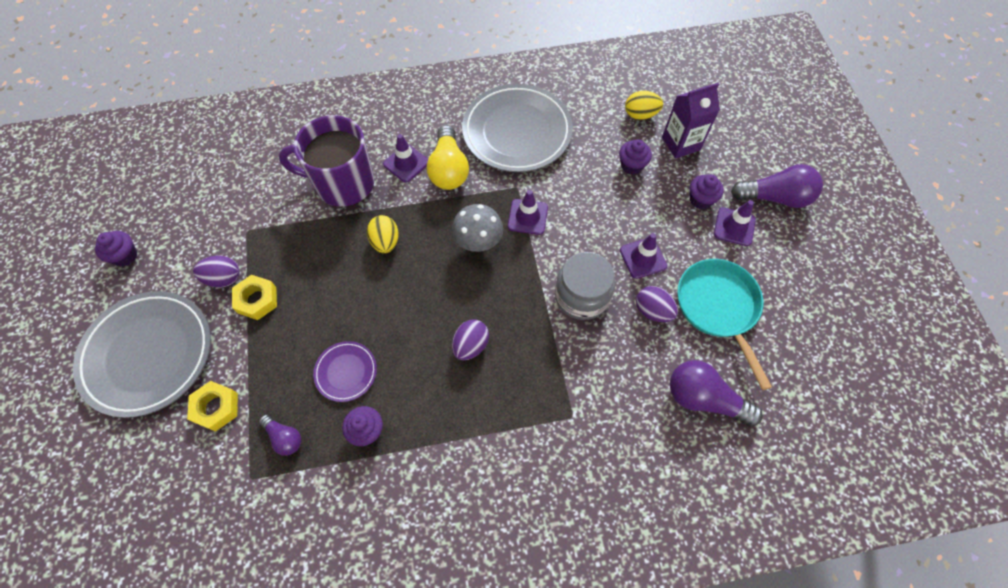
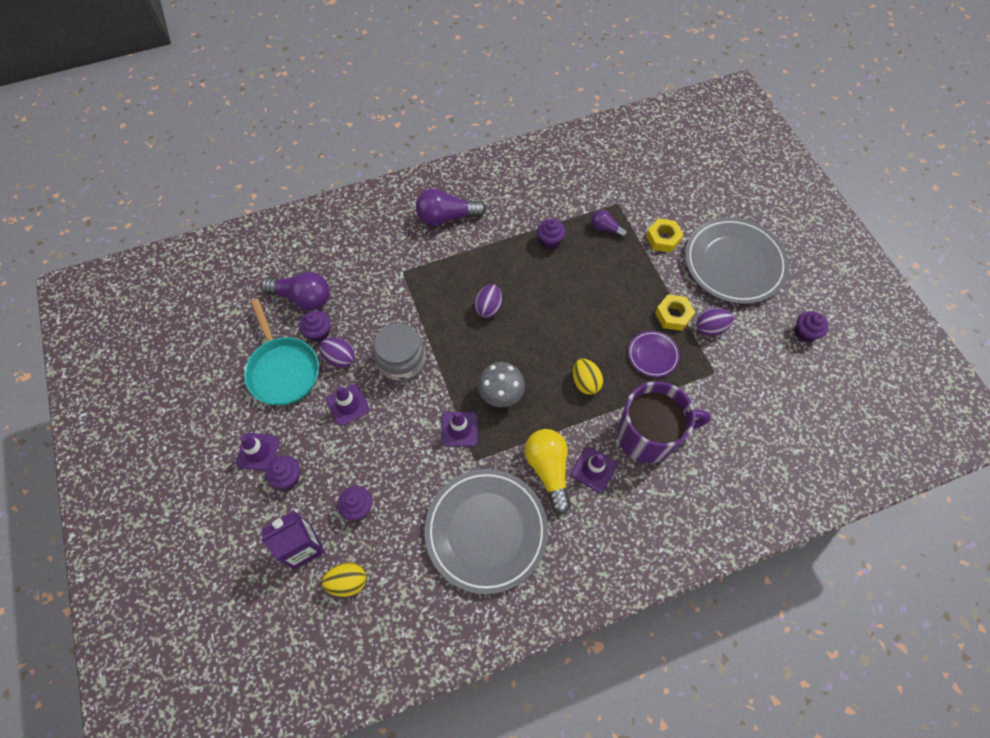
camera: 170 degrees right, 0 degrees up
purple plate [313,341,377,402] -> purple plate moved to [628,331,680,377]
purple light bulb [731,164,823,208] -> purple light bulb moved to [416,189,486,226]
none -> purple cupcake [300,311,331,342]

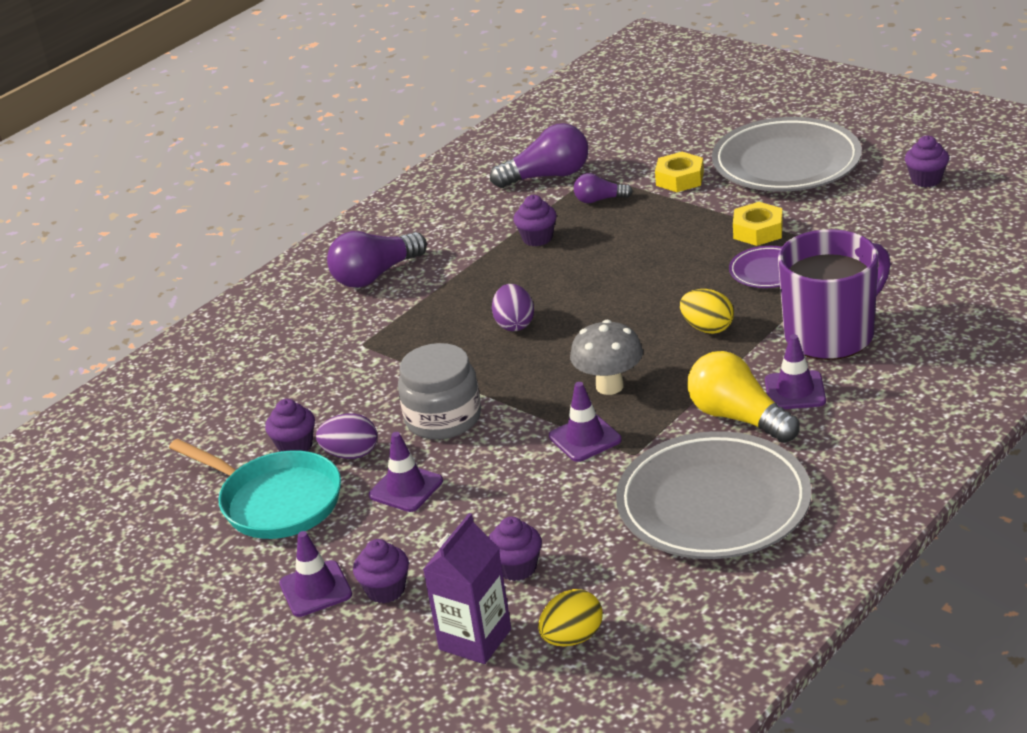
camera: 25 degrees left, 30 degrees down
purple light bulb [261,272,330,311] -> purple light bulb moved to [490,123,588,188]
purple egg [696,308,734,336] -> none

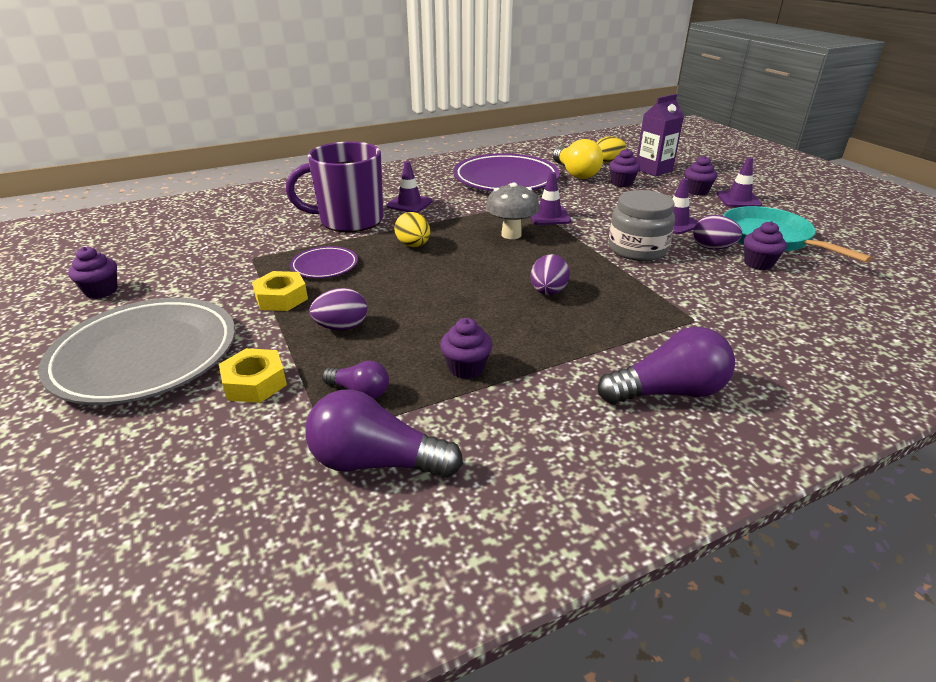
camera: 160 degrees left, 0 degrees up
grey plate [616,431,811,559] -> purple plate [453,153,560,191]
yellow light bulb [687,351,800,443] -> yellow light bulb moved to [553,139,603,179]
none -> purple egg [309,288,367,331]

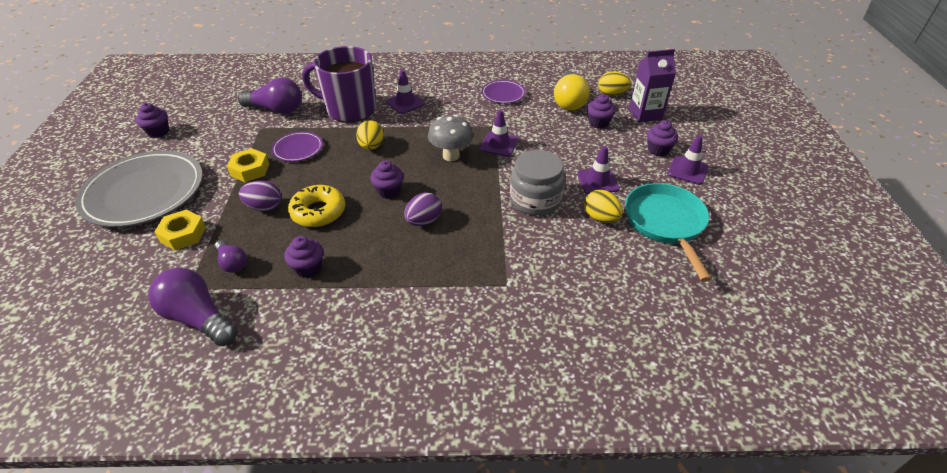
camera: 25 degrees right, 10 degrees up
purple plate [453,153,560,191] -> purple plate [481,80,526,104], size x0.47
purple light bulb [598,327,735,404] -> purple light bulb moved to [238,77,302,114]
purple egg [693,215,742,250] -> yellow egg [584,190,623,223]
purple cupcake [744,221,787,270] -> purple cupcake moved to [370,160,404,199]
none -> yellow donut [288,185,345,227]

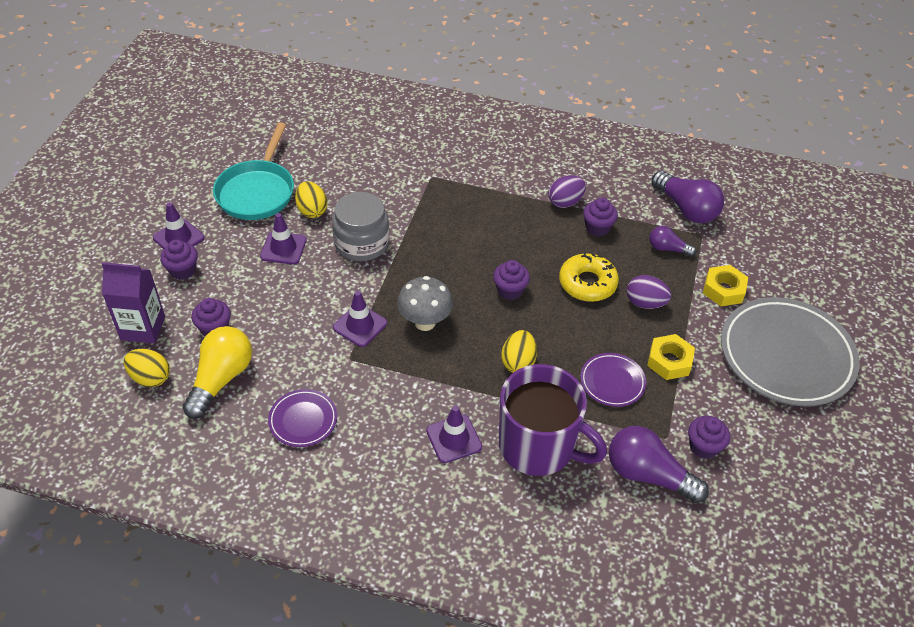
camera: 165 degrees left, 5 degrees up
purple cupcake [136,103,169,138] -> purple cupcake moved to [688,416,730,459]
purple light bulb [214,240,247,273] -> purple light bulb turned 45 degrees counterclockwise [649,226,696,257]
purple egg [404,192,442,226] -> purple egg moved to [548,175,586,208]

